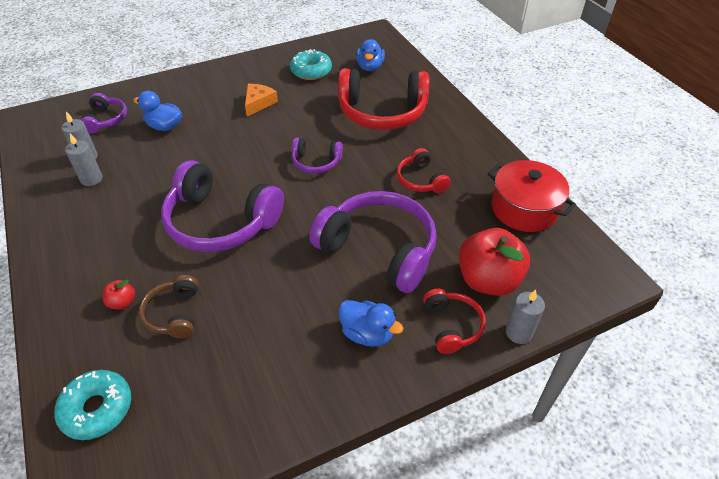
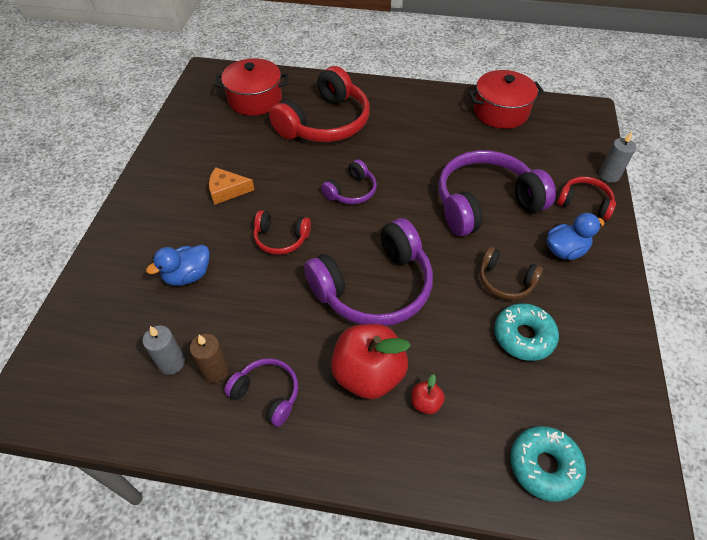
camera: 55 degrees left, 5 degrees up
grey candle [65,134,103,186] -> brown candle [190,334,229,383]
purple headphones [81,93,127,134] -> purple headphones moved to [224,358,298,427]
brown headphones [139,275,198,338] -> brown headphones moved to [480,247,543,300]
orange cheese [245,84,278,116] -> orange cheese turned 60 degrees counterclockwise [209,168,254,205]
turquoise donut [290,49,332,80] -> turquoise donut moved to [494,303,559,361]
blue duck [356,39,385,71] -> red pot [215,58,288,116]
red headphones [397,148,451,193] -> red headphones moved to [253,210,311,255]
red apple [459,228,530,296] -> red apple moved to [331,324,411,399]

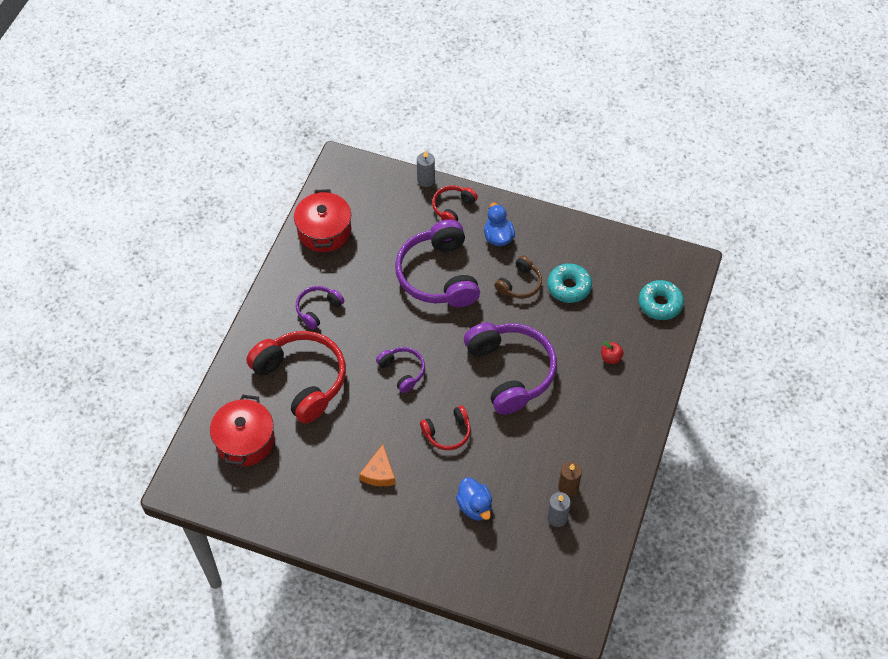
camera: 80 degrees left, 5 degrees up
purple headphones [224,358,298,427] -> purple headphones moved to [296,286,344,330]
red headphones [253,210,311,255] -> red headphones turned 45 degrees clockwise [420,405,471,450]
red apple [331,324,411,399] -> none

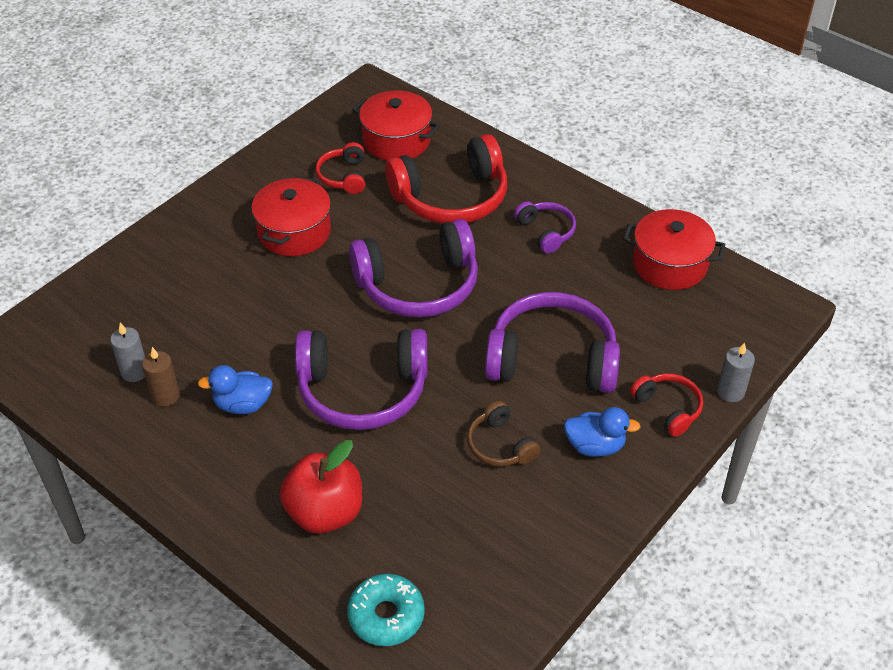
camera: 110 degrees right, 10 degrees down
orange cheese [359,444,395,486] -> red pot [251,176,331,256]
purple headphones [376,347,425,393] -> purple headphones [349,219,478,318], size x1.99
red headphones [420,405,471,450] -> red headphones moved to [315,142,365,194]
blue duck [456,478,492,521] -> blue duck moved to [198,365,273,414]
turquoise donut [547,263,592,303] -> none
red apple [601,341,624,364] -> red apple [280,440,362,534], size x2.31

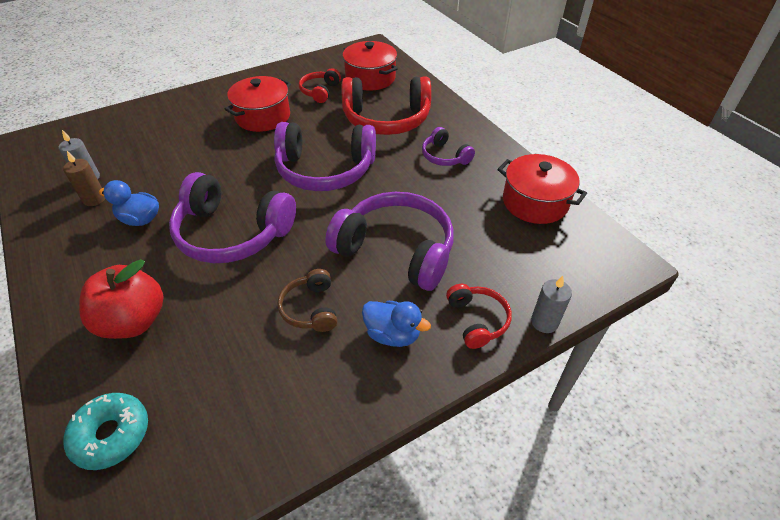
camera: 20 degrees right, 0 degrees up
purple headphones [514,201,576,253] -> purple headphones turned 150 degrees clockwise [422,127,475,166]

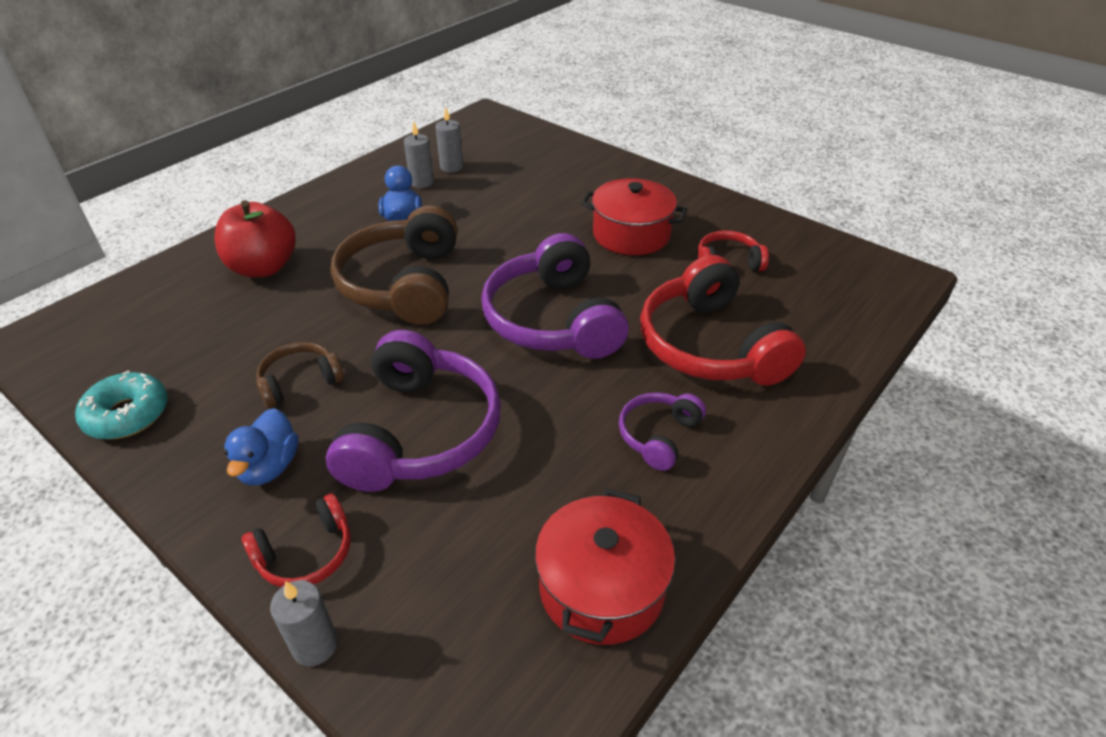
camera: 70 degrees right, 5 degrees down
brown candle [63,151,105,206] -> grey candle [404,122,434,188]
turquoise donut [63,393,148,470] -> turquoise donut moved to [75,370,168,440]
purple headphones [169,172,296,263] -> brown headphones [331,205,457,325]
red pot [343,41,398,91] -> none

